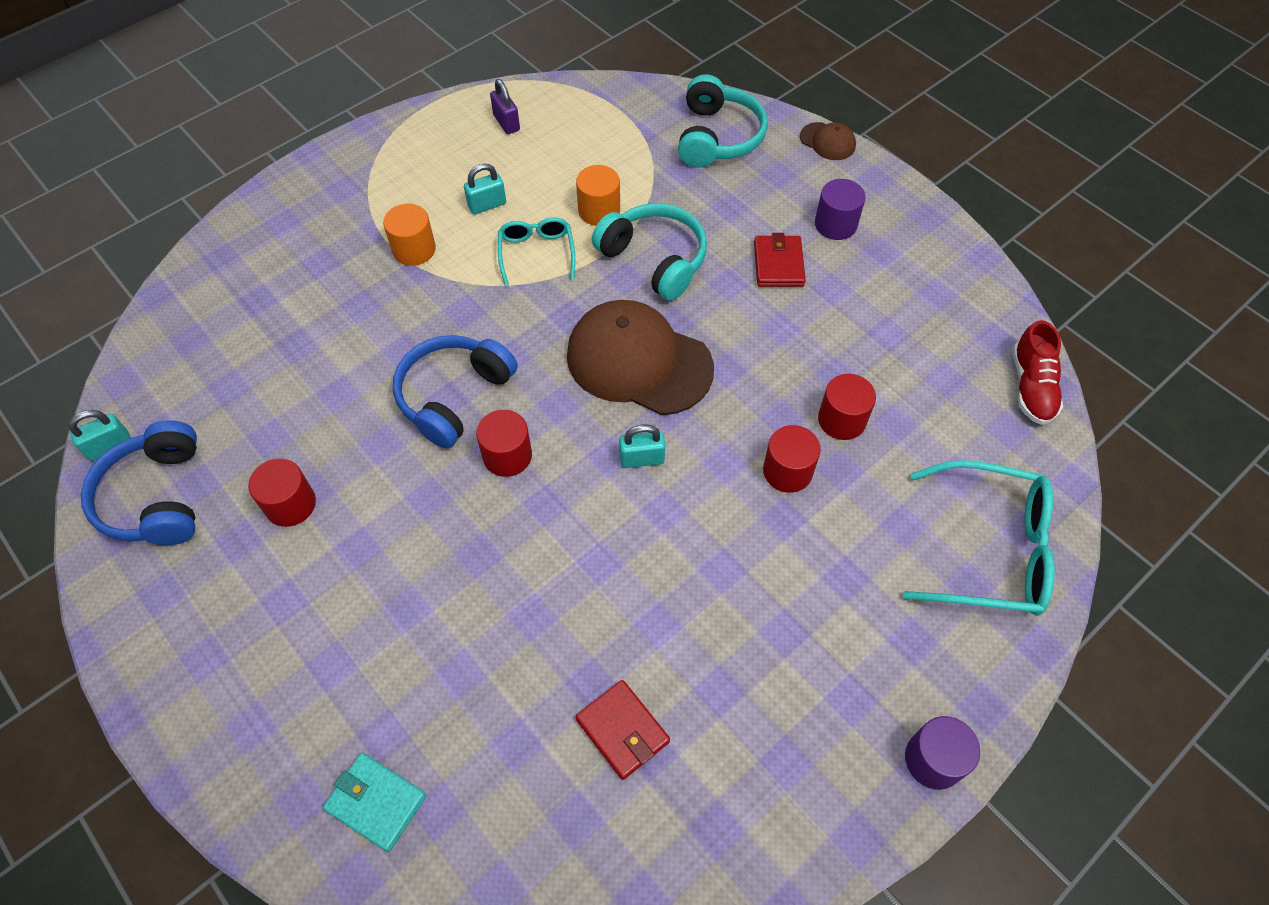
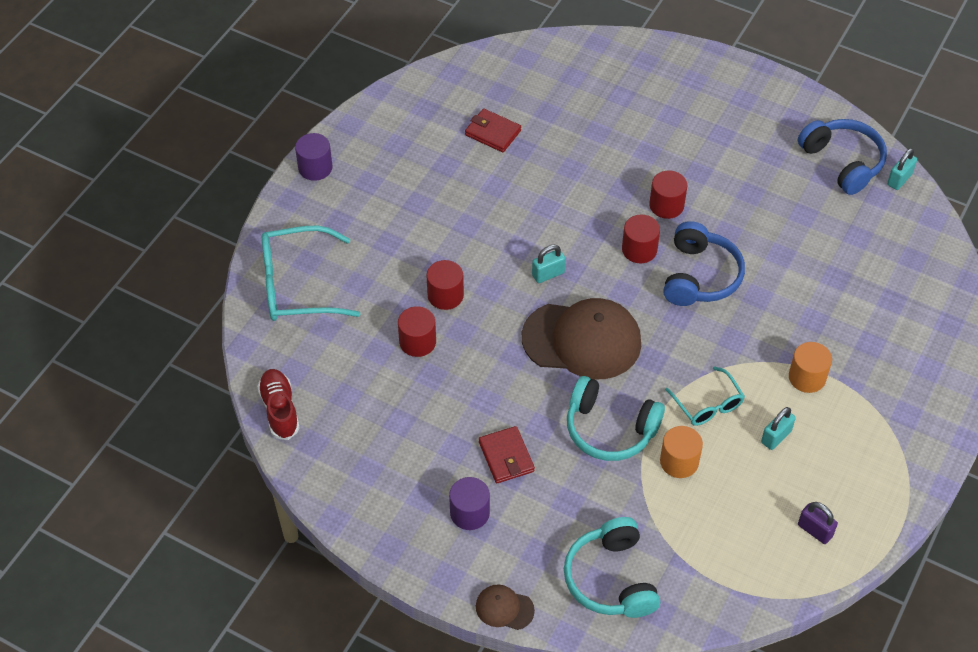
camera: 160 degrees right, 5 degrees down
red cylinder [248,458,316,527] -> red cylinder moved to [649,170,687,219]
turquoise wallet [323,753,426,852] -> none

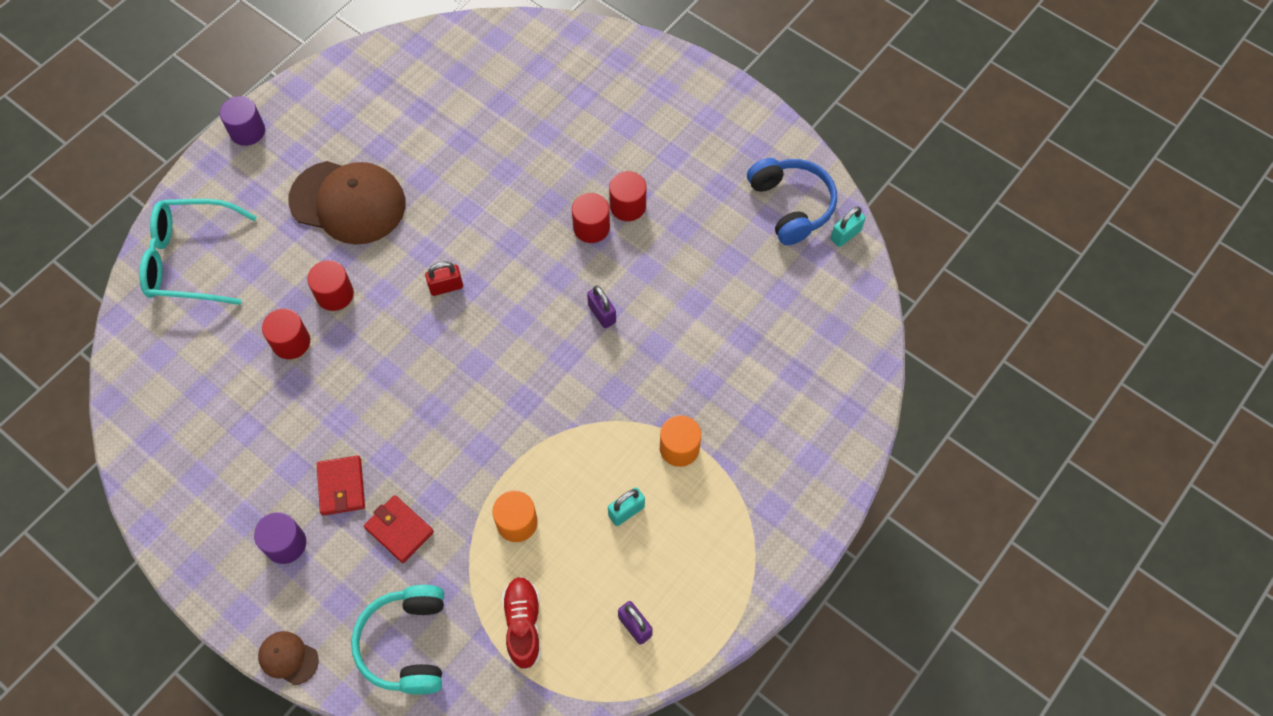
camera: 10 degrees right, 10 degrees up
red shoe [257,369,300,440] -> red shoe moved to [502,576,541,670]
red wallet [465,108,521,152] -> red wallet moved to [364,495,434,563]
brown cap [522,298,641,379] -> brown cap moved to [288,161,406,245]
turquoise padlock [532,245,566,283] -> red padlock [425,261,463,296]
turquoise headphones [567,376,665,461] -> none
red cylinder [622,214,660,263] -> red cylinder moved to [609,171,646,221]
blue headphones [663,221,745,306] -> purple padlock [587,286,616,328]
turquoise glasses [665,366,745,426] -> none

